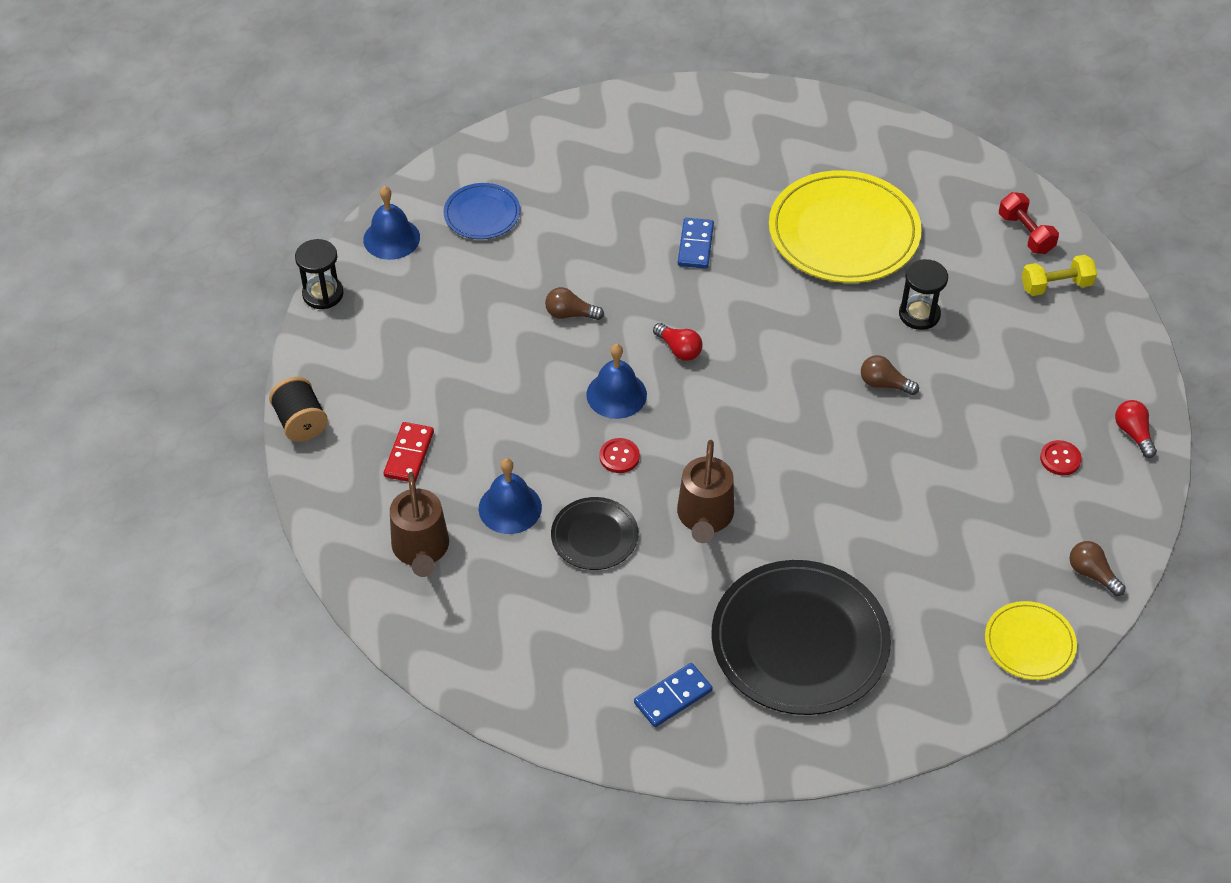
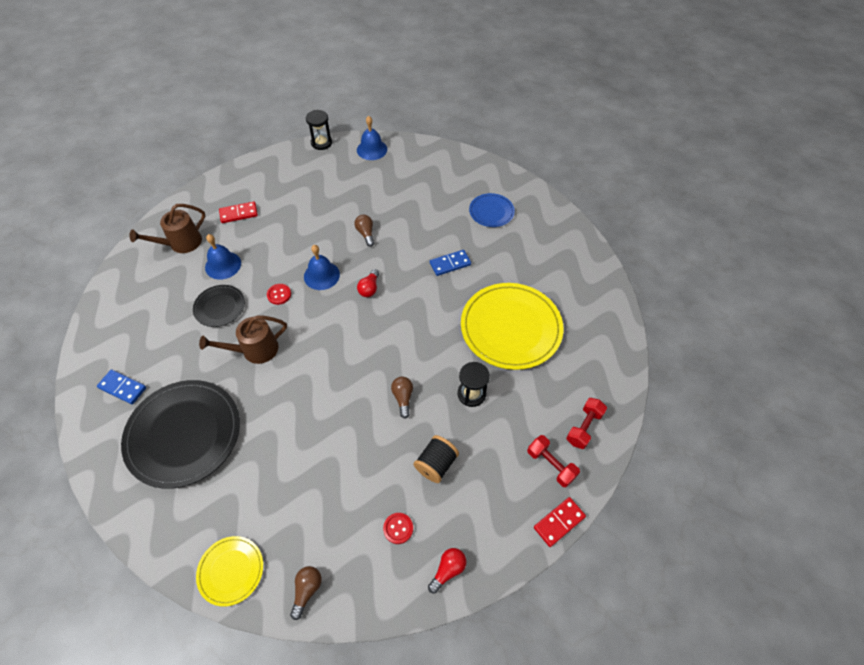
camera: 60 degrees right, 5 degrees up
black spool [269,377,328,442] -> black spool moved to [414,435,459,483]
blue plate [443,183,520,239] -> blue plate moved to [469,193,515,227]
yellow dumbbell [1022,255,1097,296] -> red dumbbell [527,435,580,487]
none -> red domino [534,497,586,547]

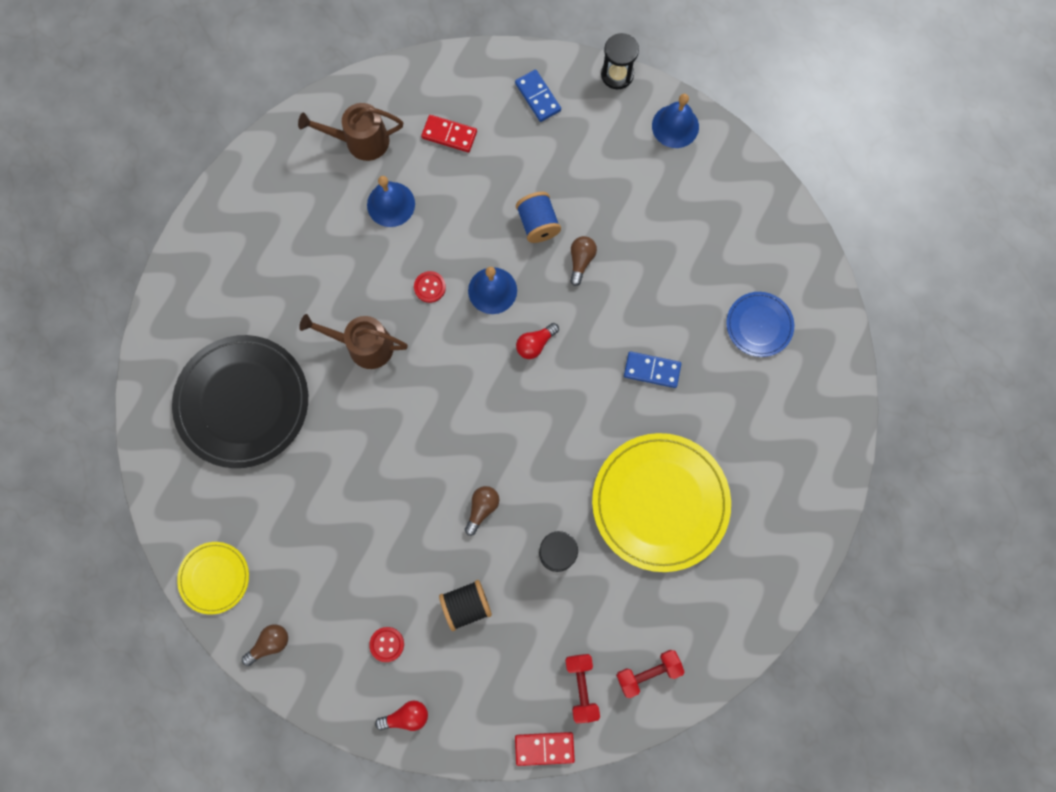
camera: 35 degrees right, 20 degrees up
blue domino [97,370,146,405] -> blue domino moved to [515,69,561,122]
black plate [193,285,245,327] -> none
none -> blue spool [516,192,561,243]

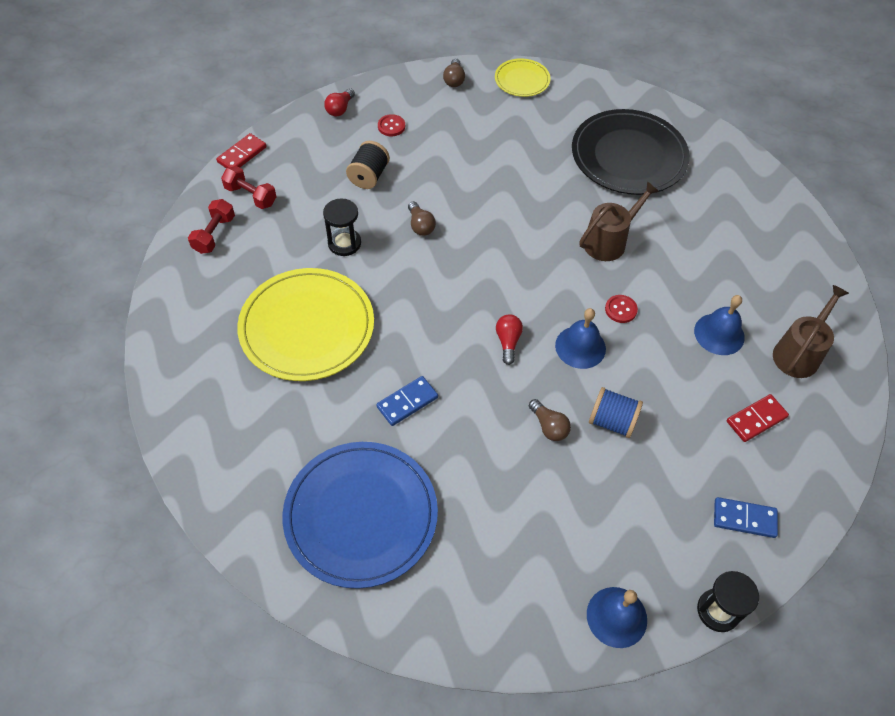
camera: 130 degrees right, 20 degrees down
blue plate [726,292,794,357] -> blue plate [283,442,438,589], size x1.96

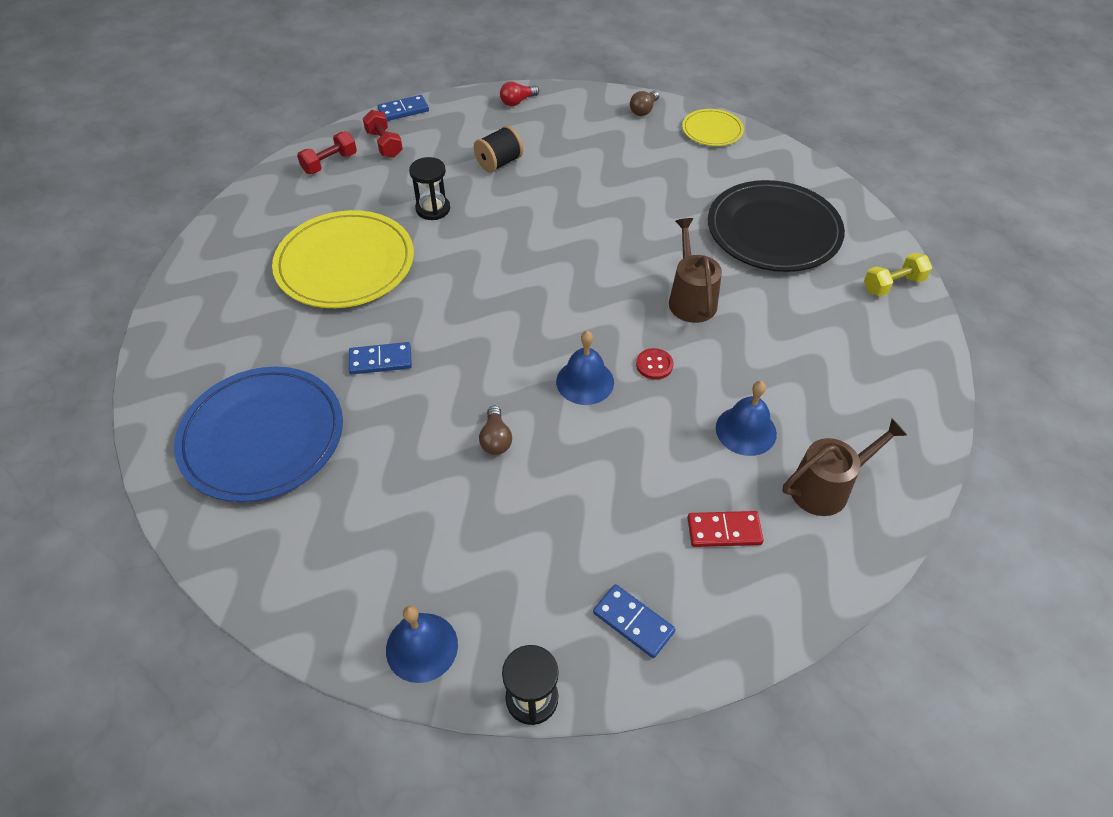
camera: 30 degrees right, 5 degrees down
red domino [216,133,267,168] -> blue domino [377,95,429,121]
red button [378,114,405,136] -> none
brown light bulb [408,201,436,236] -> none
red light bulb [496,314,523,365] -> none
brown watering can [580,181,660,261] -> brown watering can turned 90 degrees counterclockwise [669,218,722,323]
blue spool [589,387,643,438] -> none
none -> yellow dumbbell [864,253,932,297]

